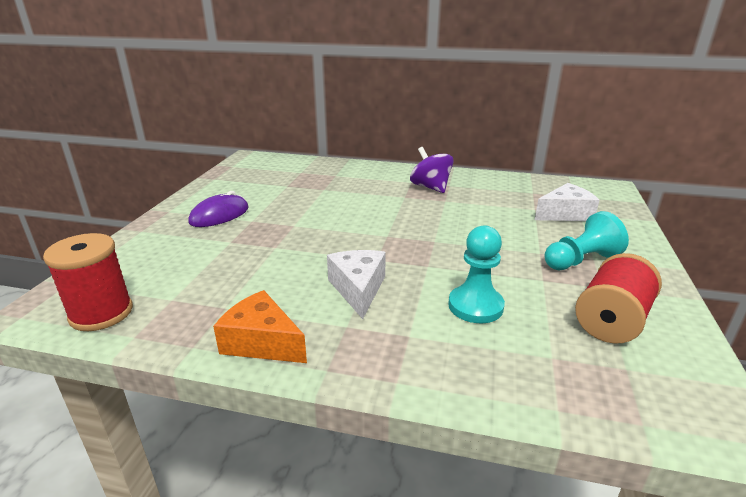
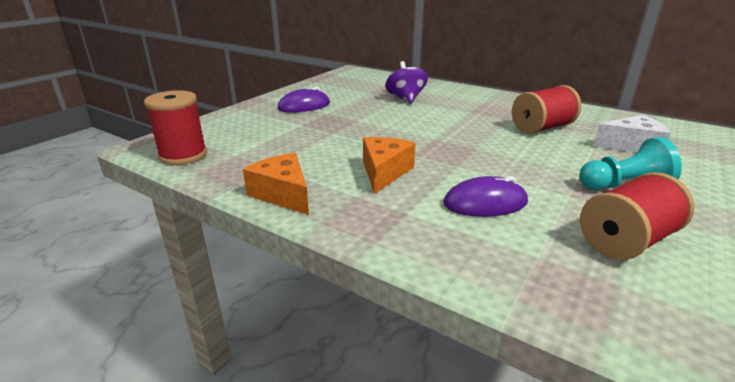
camera: 20 degrees right, 0 degrees up
white cheese [327,250,386,319] -> orange cheese [363,137,415,194]
purple spinning top [410,147,454,193] -> purple spinning top moved to [385,61,428,104]
turquoise pawn [448,225,505,323] -> purple mouse [443,176,528,217]
none -> red spool [512,85,581,134]

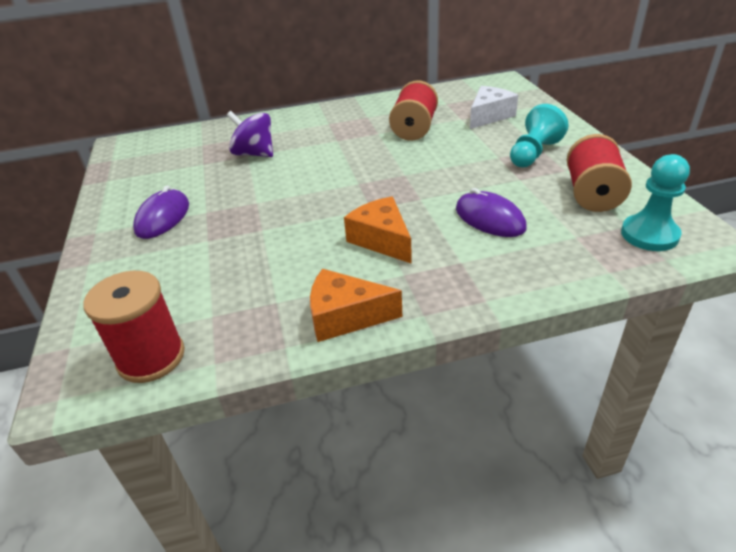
camera: 45 degrees left, 10 degrees up
purple mouse [443,176,528,217] -> purple mouse turned 75 degrees counterclockwise [456,188,527,237]
none -> turquoise pawn [621,154,690,251]

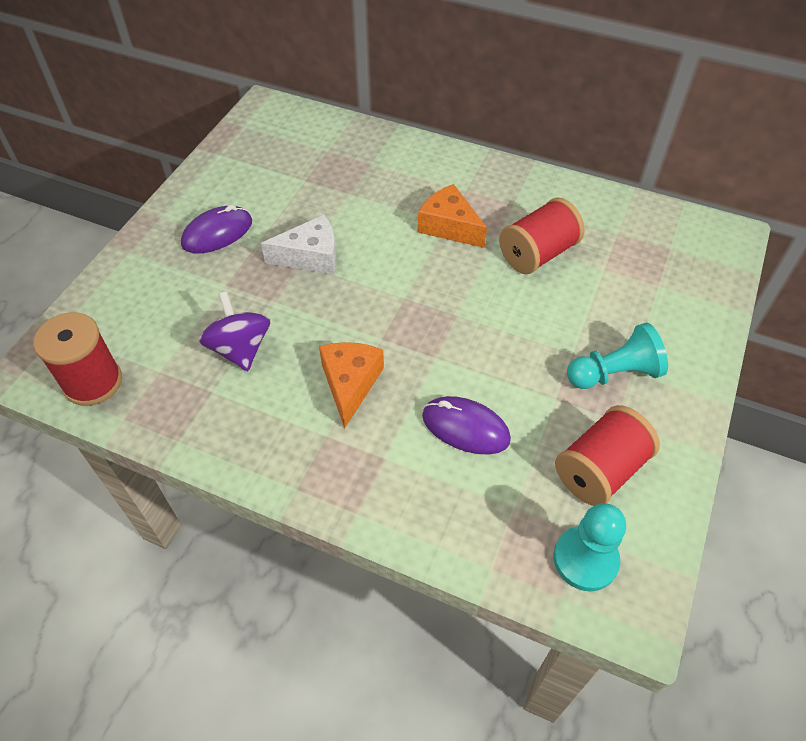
camera: 35 degrees right, 15 degrees up
purple spinning top [227,111,273,157] -> purple spinning top moved to [199,291,270,371]
orange cheese [310,269,402,342] -> orange cheese moved to [418,184,487,248]
purple mouse [456,188,527,237] -> purple mouse turned 60 degrees counterclockwise [422,396,511,454]
white cheese [470,86,518,129] -> white cheese moved to [261,215,336,275]

